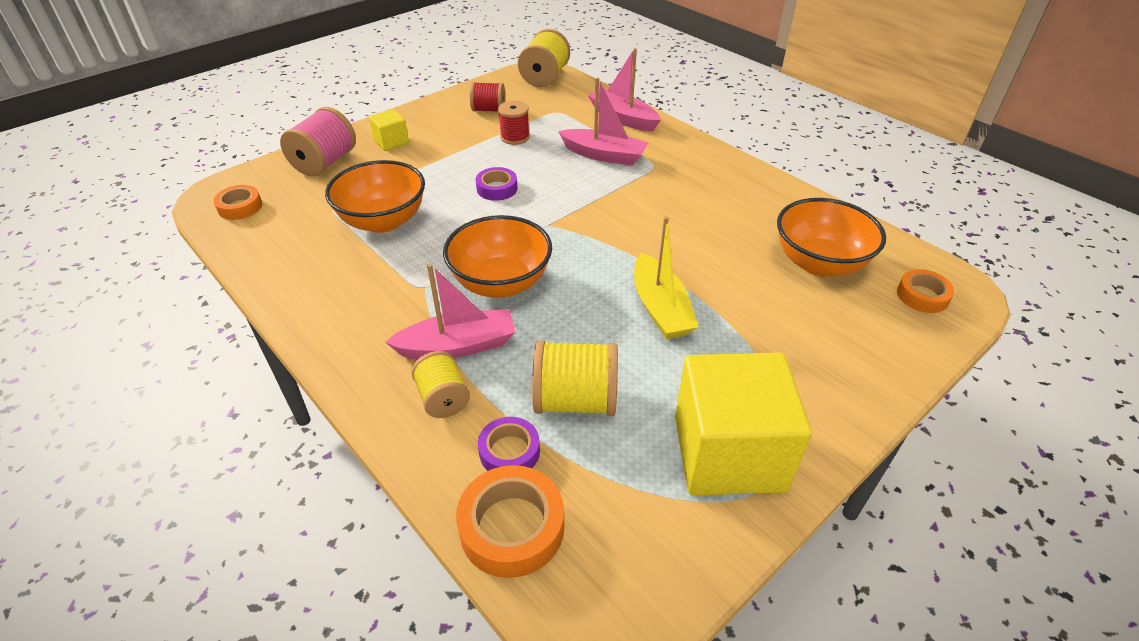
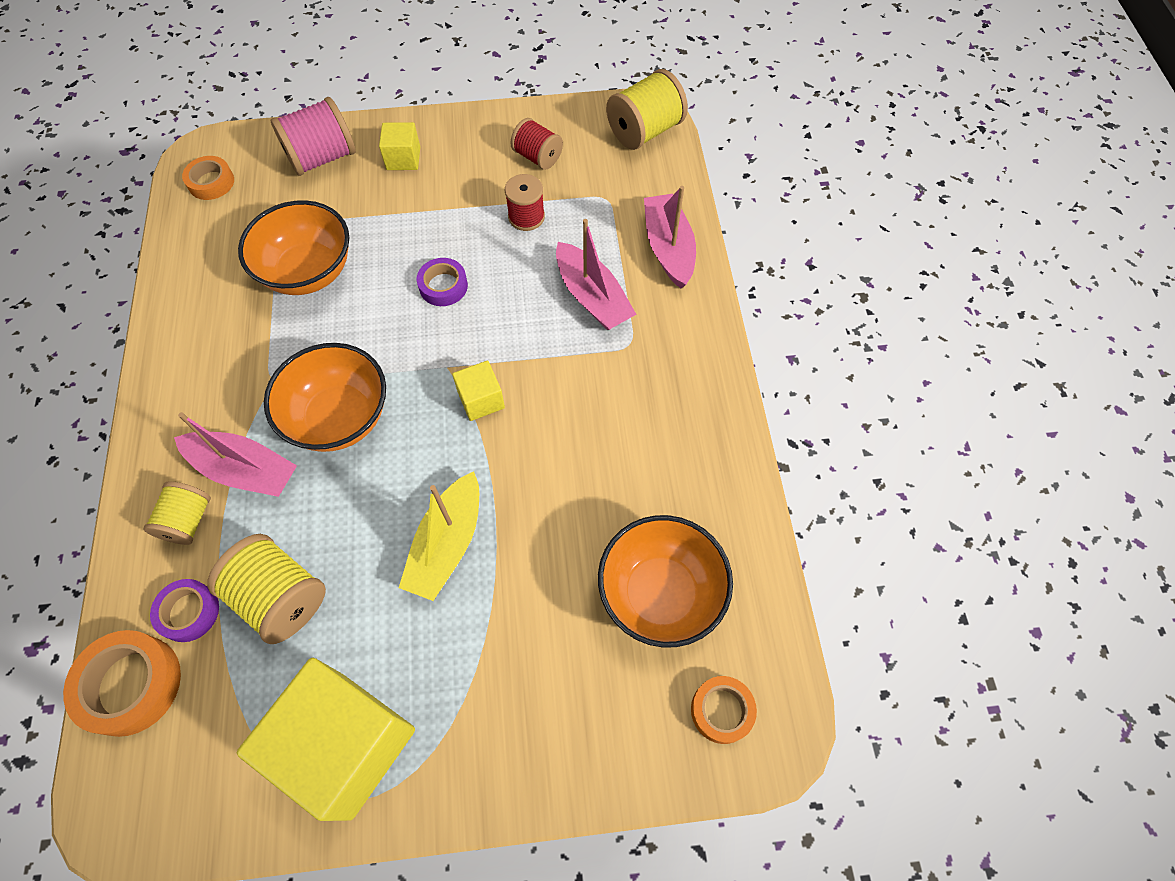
camera: 35 degrees right, 20 degrees up
none -> yellow cube [452,361,505,421]

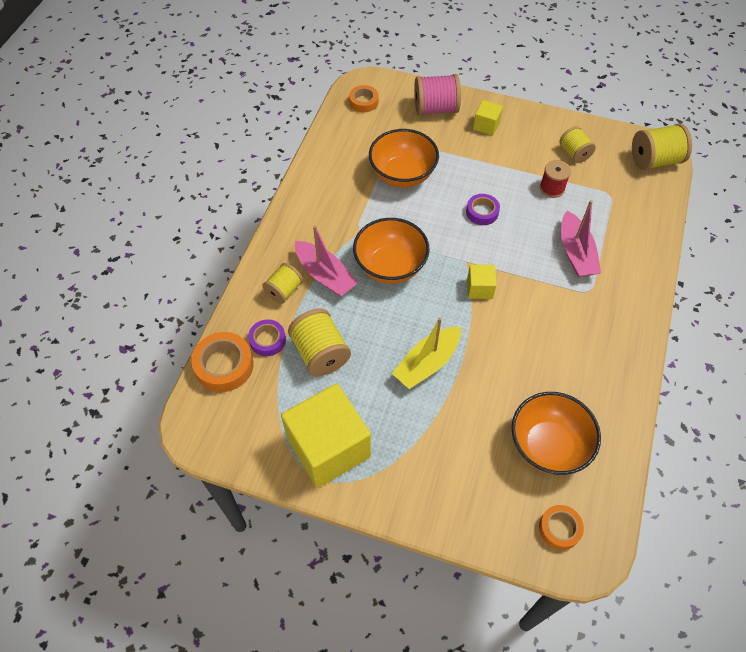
camera: 25 degrees right, 5 degrees down
red spool [511,118,563,170] -> yellow spool [559,126,596,163]
pink boat [644,186,696,288] -> none

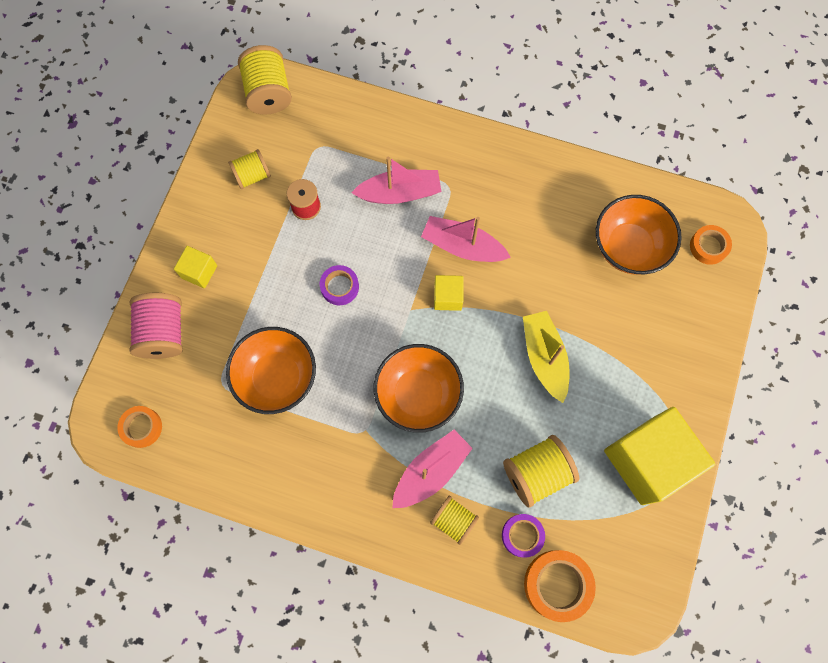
camera: 90 degrees left, 15 degrees up
yellow boat [392,317,461,389] -> yellow boat turned 150 degrees counterclockwise [523,311,570,403]
none -> pink boat [421,216,511,262]

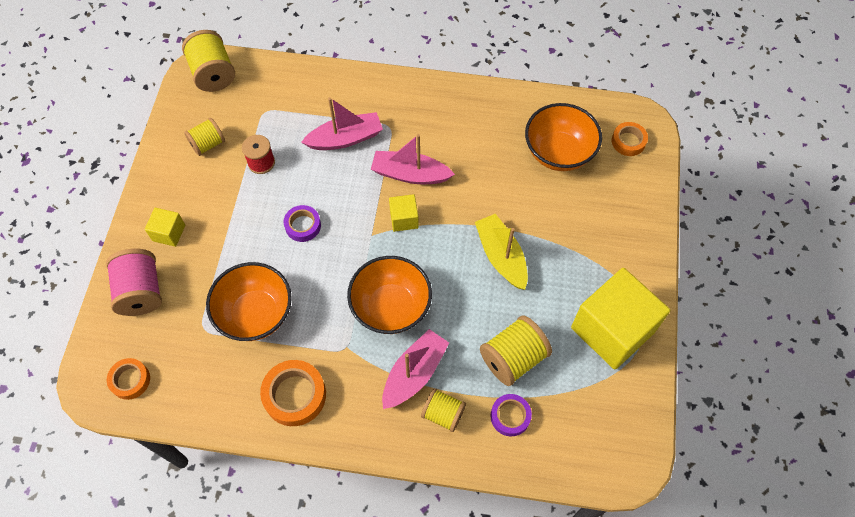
camera: 10 degrees left, 10 degrees down
orange tape [524,550,596,622] -> orange tape moved to [260,360,326,426]

